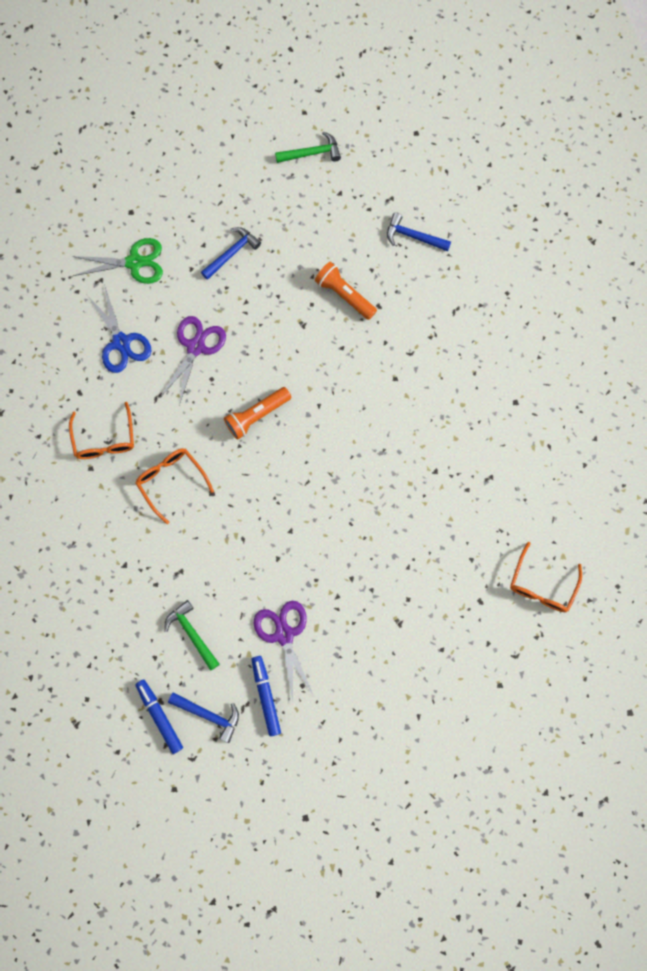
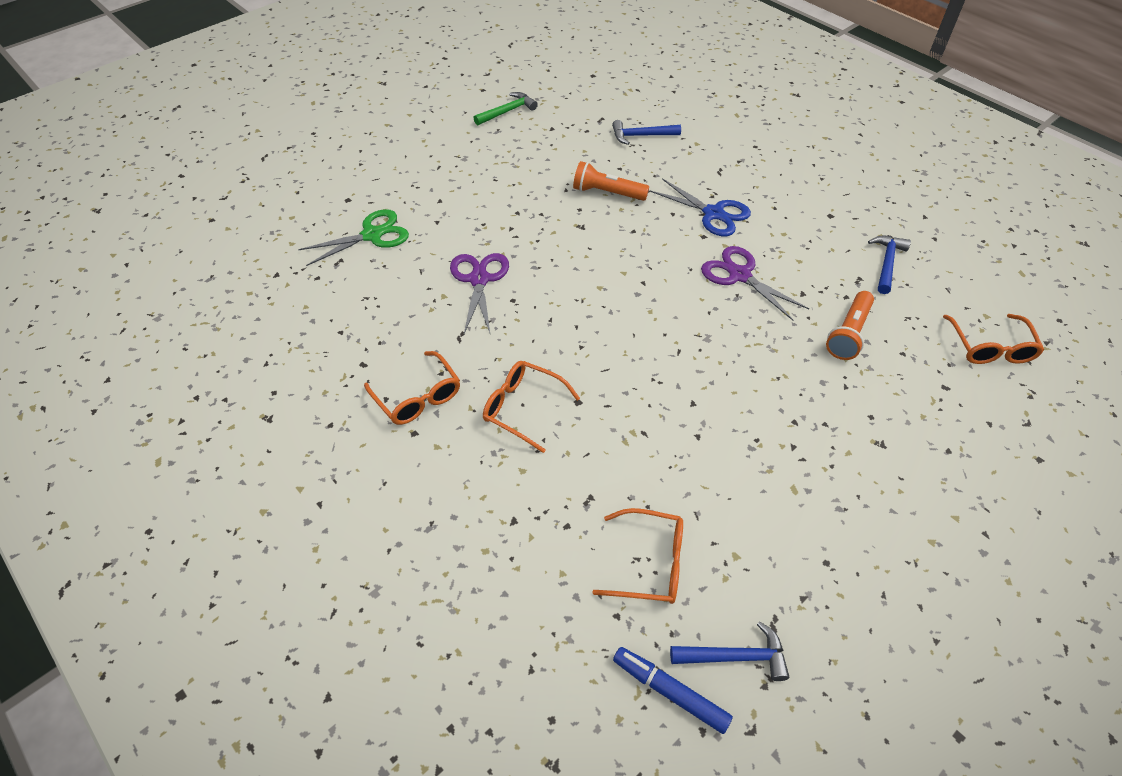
camera: 25 degrees left, 25 degrees down
blue scissors [86,287,151,373] -> blue scissors moved to [649,178,751,236]
green hammer [164,600,220,671] -> orange glasses [592,508,683,604]
blue hammer [201,227,261,280] -> blue hammer moved to [868,236,911,294]
orange flashlight [224,387,291,440] -> orange flashlight moved to [826,291,874,360]
blue marker [252,656,281,736] -> none
purple scissors [254,601,315,702] -> purple scissors moved to [701,246,809,321]

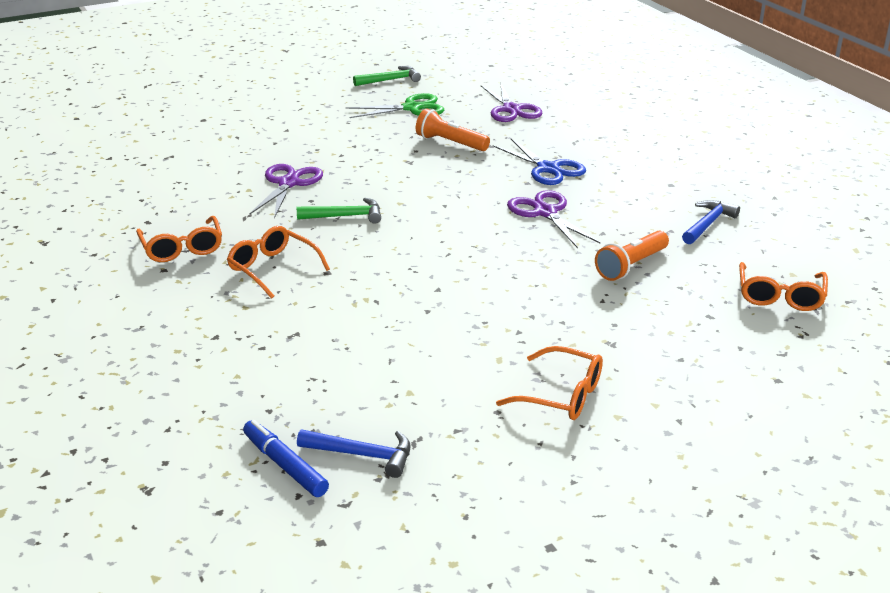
camera: 15 degrees right, 20 degrees down
green scissors [298,209,409,266] -> green scissors moved to [346,93,445,118]
orange glasses [592,508,683,604] -> orange glasses moved to [496,346,603,420]
blue hammer [612,120,681,145] -> purple scissors [481,82,542,122]
none -> green hammer [297,198,381,224]

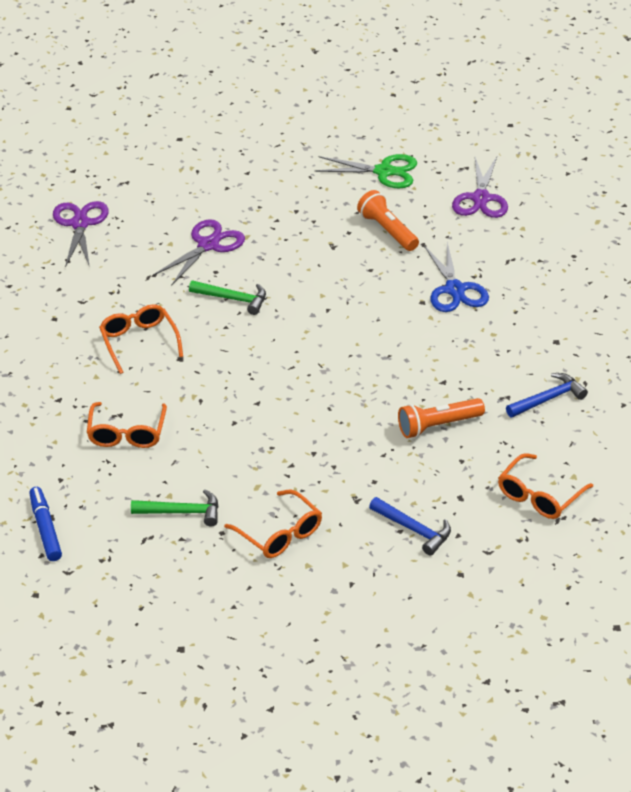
camera: 25 degrees right, 10 degrees up
orange glasses [136,216,222,262] -> orange glasses moved to [87,402,167,448]
blue hammer [297,430,411,478] -> blue hammer moved to [369,497,451,556]
green hammer [353,66,421,86] -> green hammer moved to [131,490,219,526]
purple scissors [507,190,601,248] -> purple scissors moved to [53,201,109,267]

